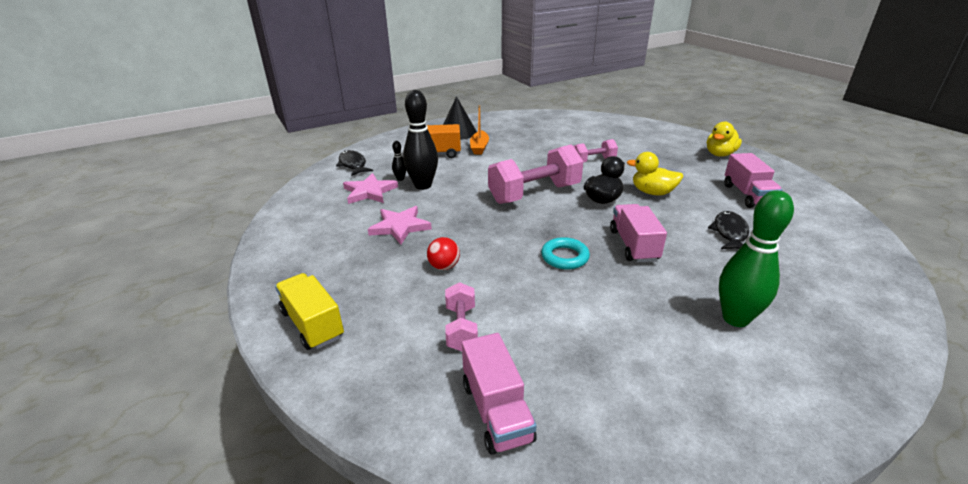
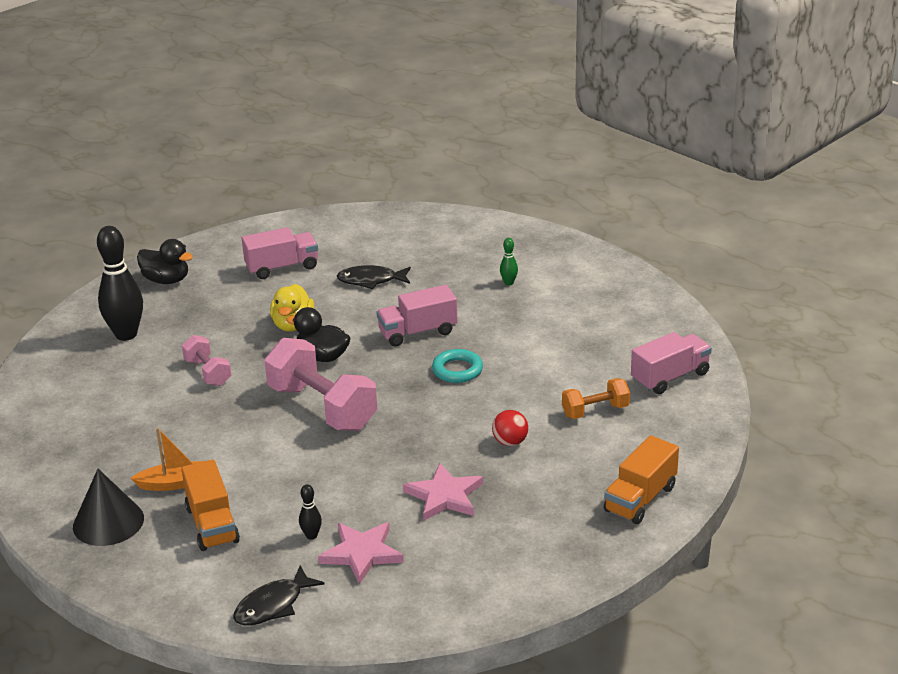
camera: 105 degrees left, 0 degrees up
yellow truck [275,273,344,350] -> orange truck [604,435,679,524]
black bowling pin [403,90,438,190] -> black bowling pin moved to [97,226,143,341]
pink dumbbell [445,282,478,351] -> orange dumbbell [562,378,630,419]
yellow duck [707,122,742,157] -> black duck [137,239,193,284]
green bowling pin [719,190,794,327] -> green bowling pin [500,238,518,285], size x0.43

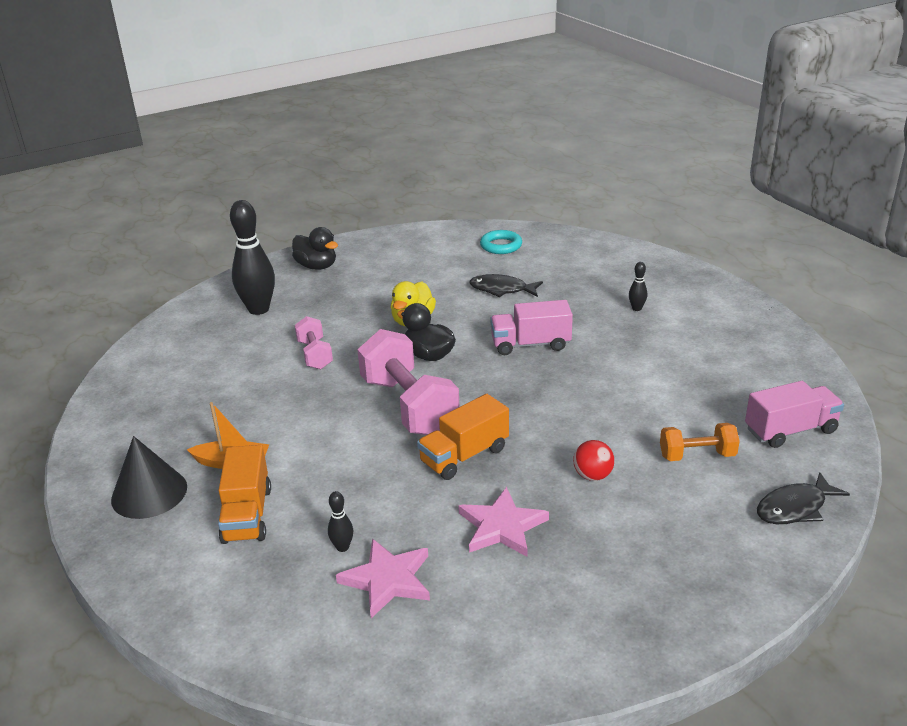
camera: 15 degrees right, 0 degrees up
black fish [233,565,325,626] -> black fish moved to [757,472,850,524]
pink truck [242,227,318,279] -> none
turquoise ring [432,349,483,383] -> turquoise ring moved to [480,230,522,254]
green bowling pin [500,238,518,285] -> black bowling pin [629,262,647,311]
orange truck [604,435,679,524] -> orange truck moved to [417,394,509,480]

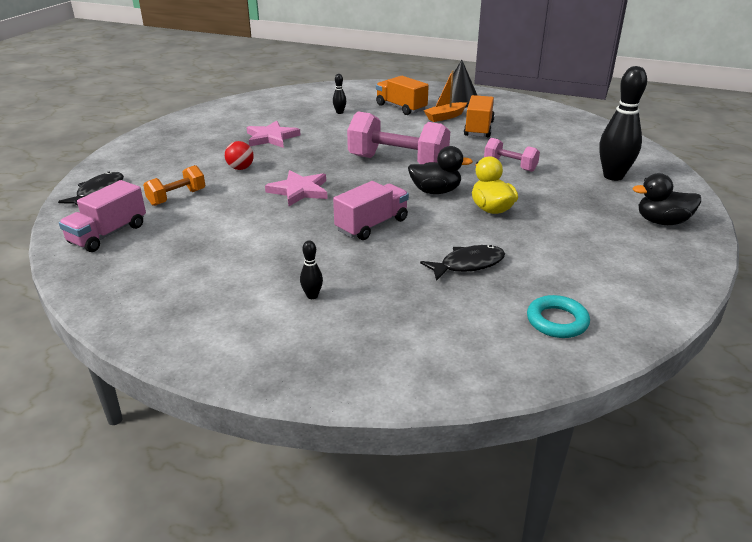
camera: 140 degrees right, 0 degrees up
pink star [336,538,430,618] -> pink star moved to [265,170,328,206]
orange truck [417,394,509,480] -> orange truck moved to [464,95,495,138]

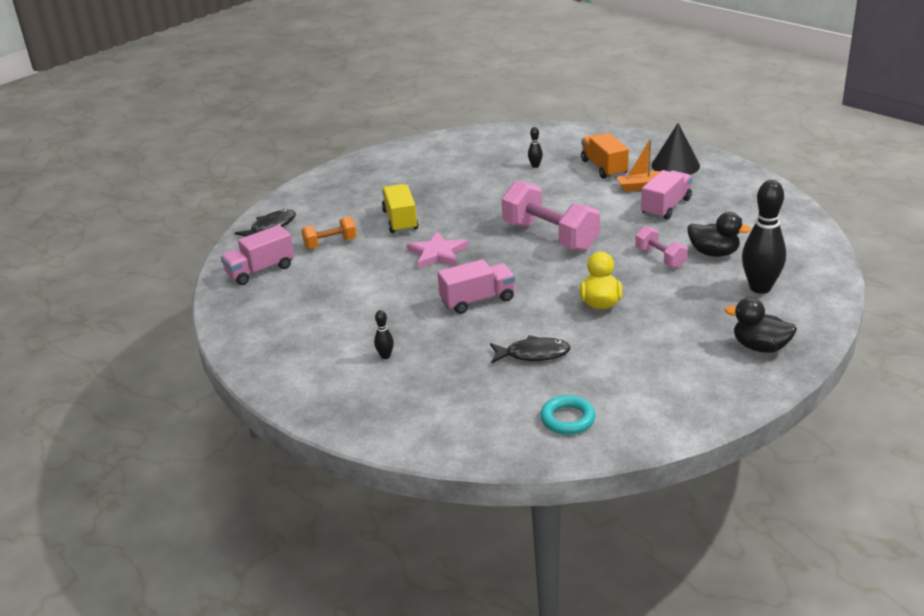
camera: 25 degrees right, 0 degrees up
red ball [225,141,254,170] -> yellow truck [382,184,418,233]
pink star [246,120,300,148] -> none
black duck [408,146,473,194] -> black duck moved to [688,212,751,257]
orange truck [464,95,495,138] -> pink truck [641,170,692,220]

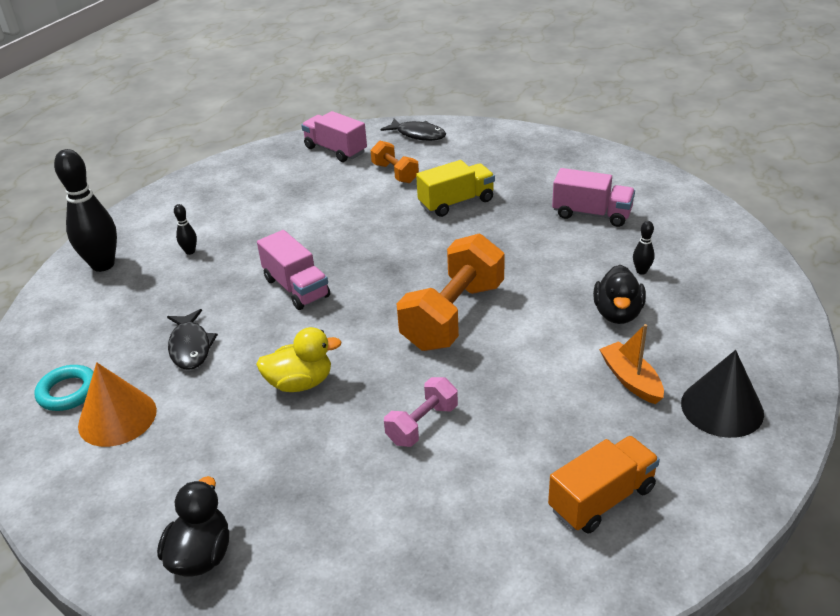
camera: 75 degrees right, 5 degrees up
pink star [407,231,468,269] -> none
pink dumbbell [501,181,600,251] -> orange dumbbell [397,233,505,351]
orange truck [581,133,629,179] -> orange truck moved to [548,436,660,534]
pink truck [641,170,692,220] -> pink truck moved to [552,168,635,227]
black duck [688,212,751,257] -> black duck moved to [593,265,646,324]
black bowling pin [742,180,786,294] -> black bowling pin moved to [54,149,117,272]
none -> orange cone [78,362,157,447]

